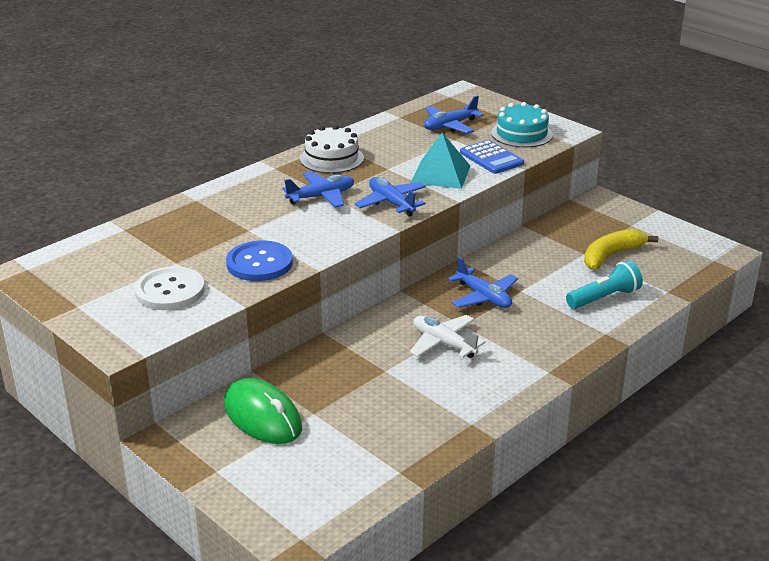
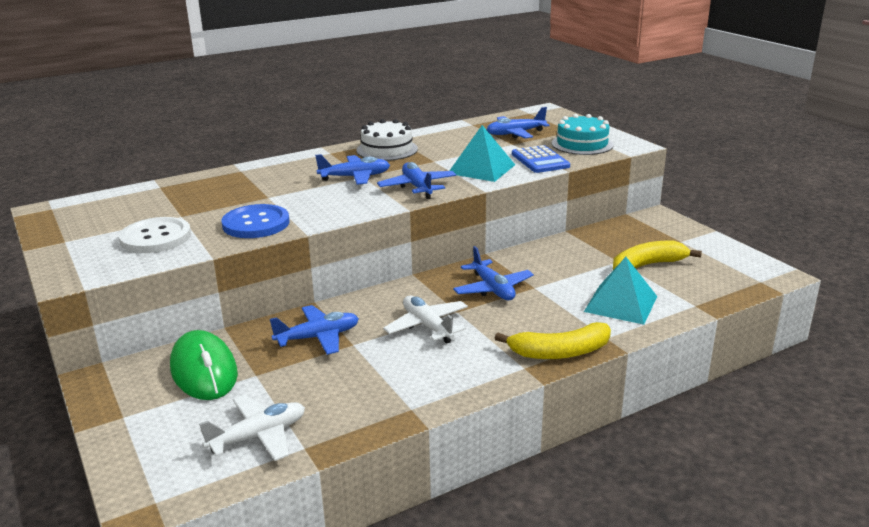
camera: 15 degrees right, 5 degrees down
turquoise flashlight [566,260,643,309] -> turquoise pyramid [584,257,657,325]
none -> white plane [199,395,305,461]
none -> blue plane [270,305,359,355]
none -> yellow banana [495,322,611,359]

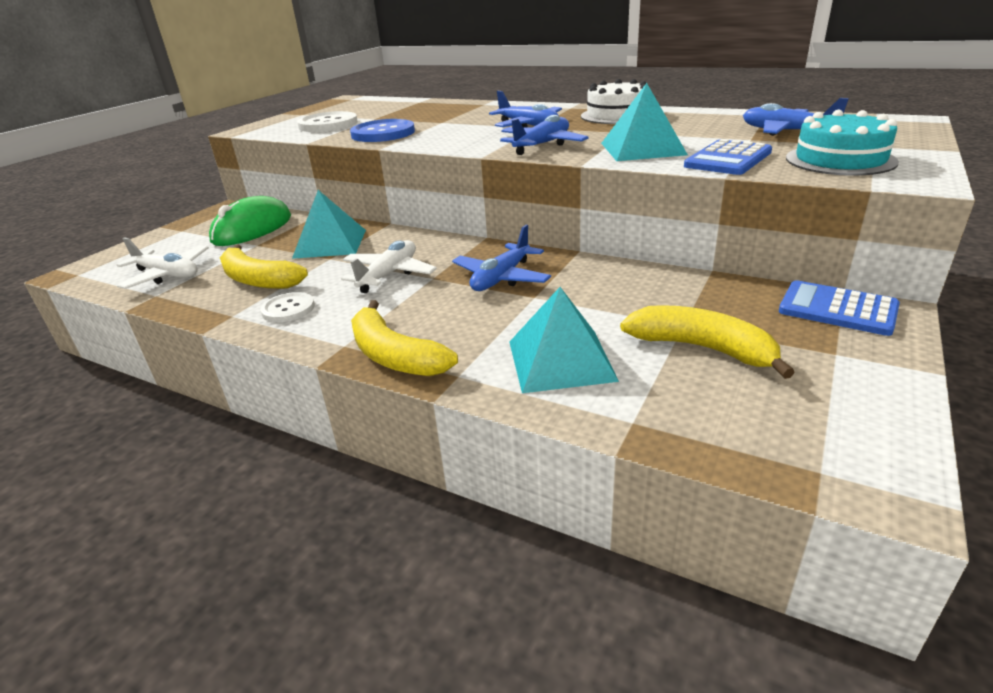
camera: 60 degrees right, 5 degrees up
blue plane [270,305,359,355] -> turquoise pyramid [292,190,366,259]
none -> yellow banana [220,244,308,289]
none -> white button [260,292,315,322]
none -> blue calculator [779,280,900,336]

